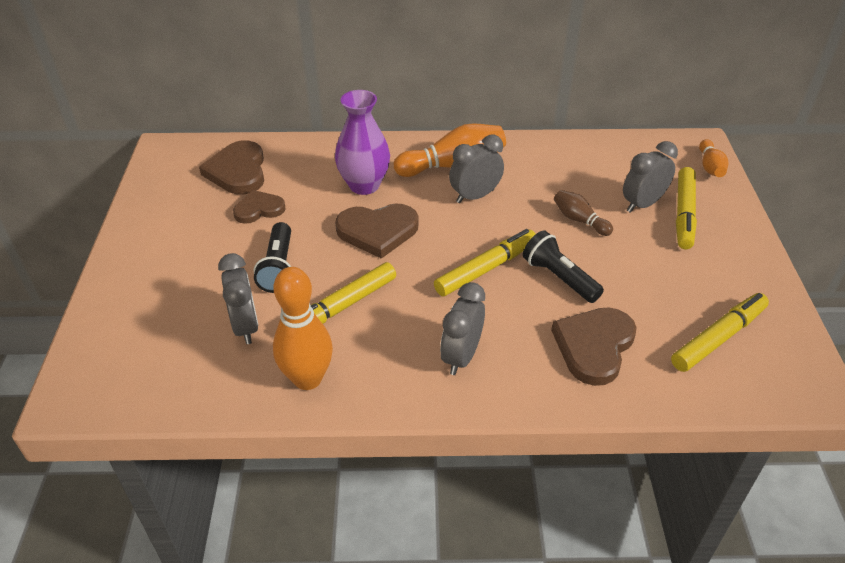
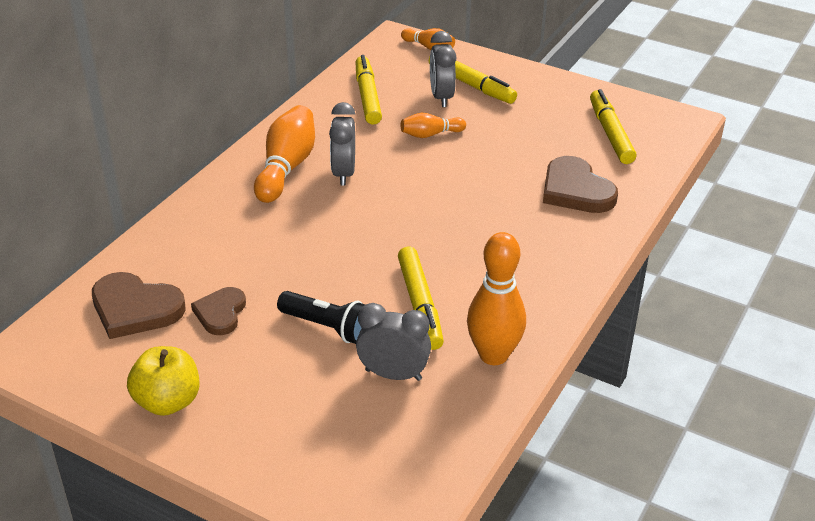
camera: 60 degrees left, 5 degrees down
purple vase [335,90,390,195] -> none
brown heart [335,203,419,259] -> none
yellow marker [434,229,535,296] -> yellow marker moved to [355,55,382,125]
grey clock [440,282,485,375] -> none
black flashlight [522,230,604,303] -> none
brown bowling pin [554,190,613,236] -> orange bowling pin [401,113,466,138]
none -> yellow apple [127,346,200,416]

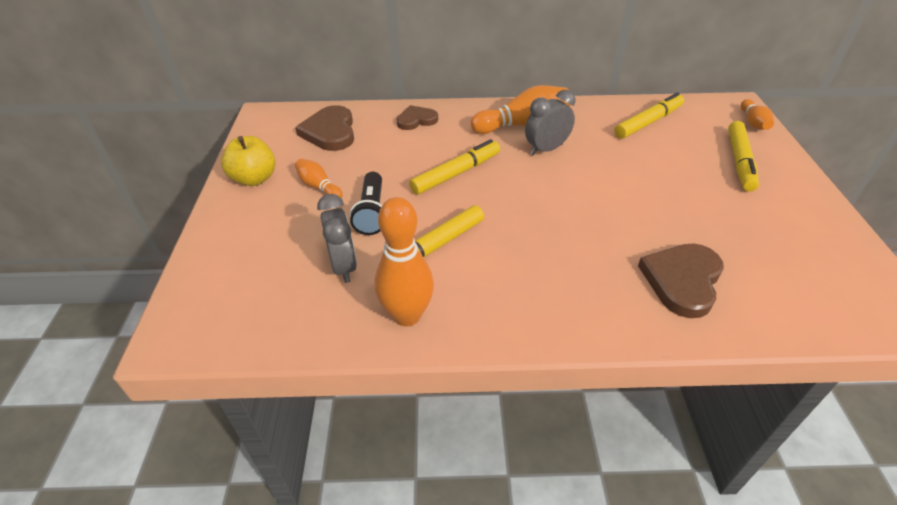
camera: 60 degrees right, 5 degrees up
brown heart [191,287,246,335] -> brown heart moved to [396,105,438,130]
orange bowling pin [401,113,466,138] -> orange bowling pin moved to [295,159,343,198]
grey clock [430,31,456,107] -> none
yellow marker [590,89,637,164] -> yellow marker moved to [409,139,500,195]

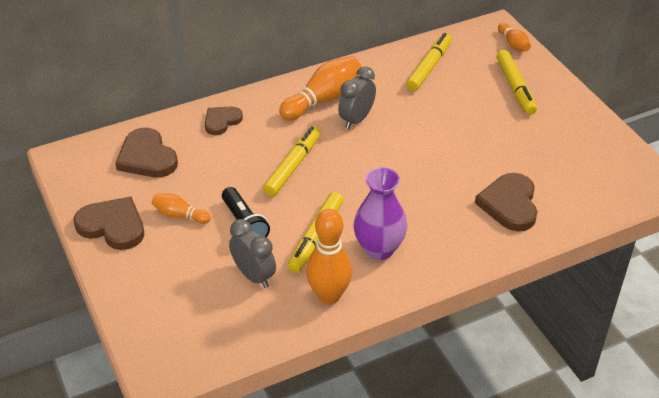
camera: 25 degrees left, 0 degrees up
yellow apple [221,136,275,186] -> brown heart [74,196,144,250]
none -> purple vase [354,168,407,260]

